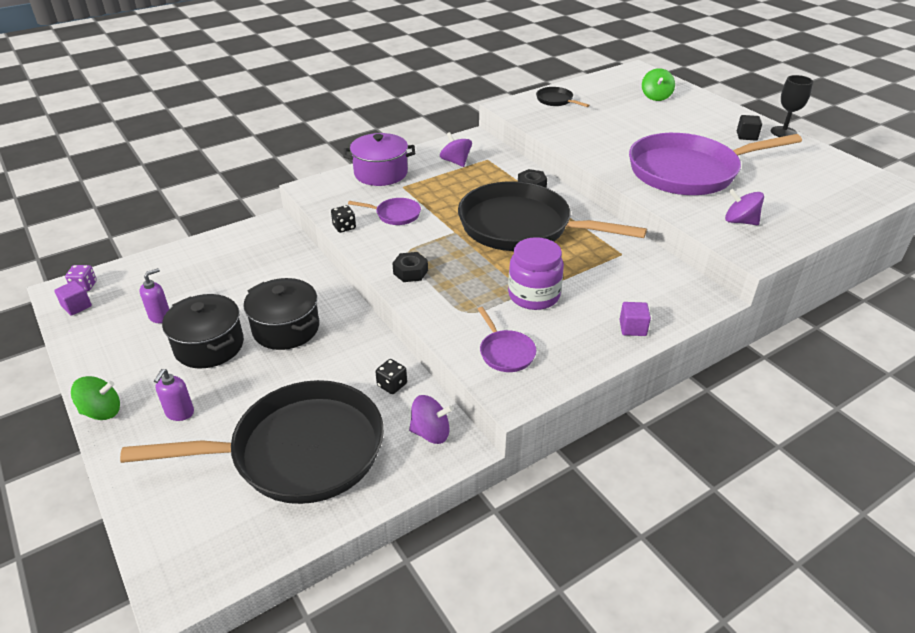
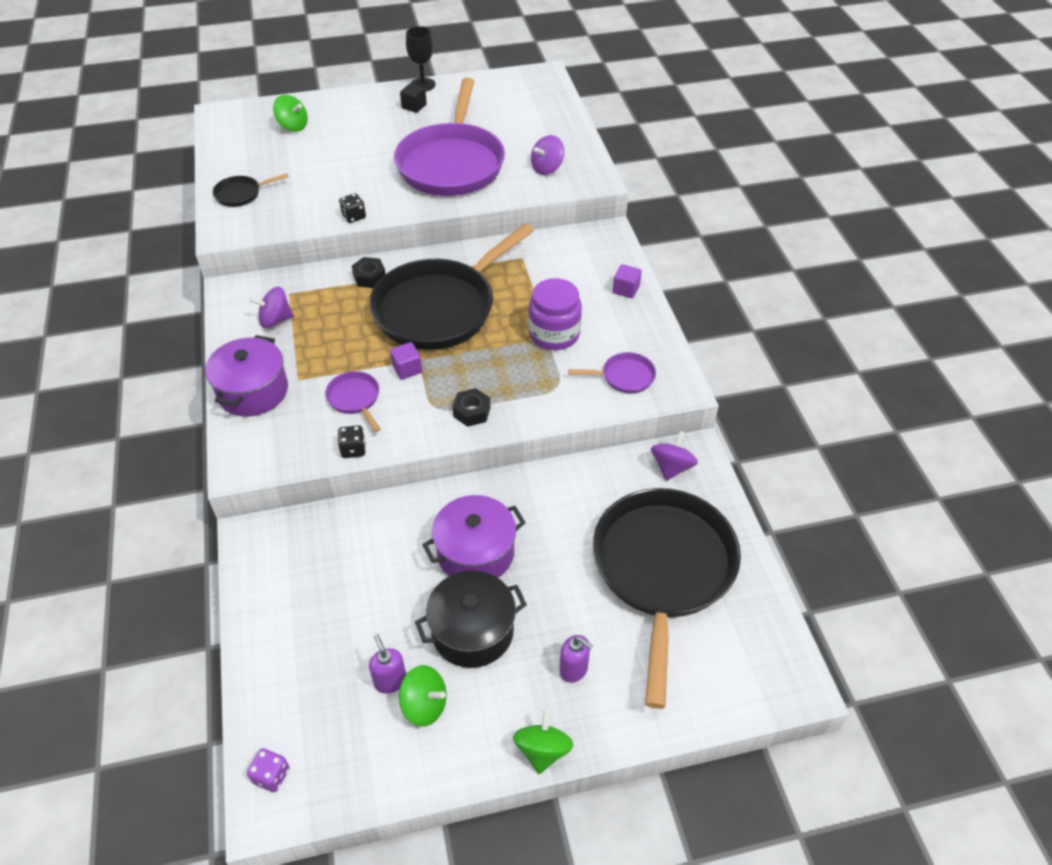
camera: 70 degrees left, 10 degrees up
purple cube [54,281,92,316] -> purple cube moved to [390,342,422,380]
black pot [244,278,319,350] -> purple pot [422,495,526,578]
purple pan [348,198,421,225] -> purple pan turned 60 degrees counterclockwise [325,371,381,432]
black dice [375,359,407,394] -> black dice moved to [339,193,366,223]
none -> green spinning top [399,665,447,727]

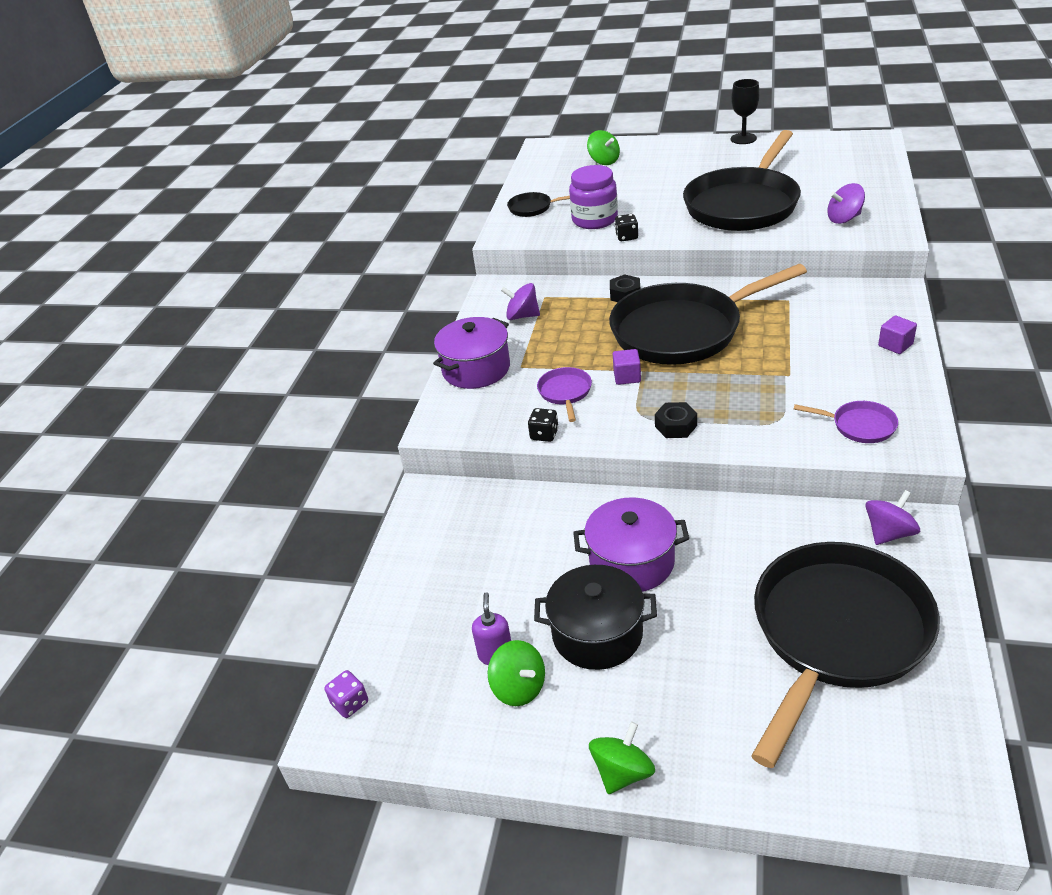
camera: 30 degrees right, 10 degrees down
purple pan [394,78,505,196] -> black pan [683,130,801,231]
black cube [400,83,427,113] -> none
purple jar [528,278,582,350] -> purple jar moved to [569,165,618,229]
purple soap dispenser [559,635,593,683] -> none

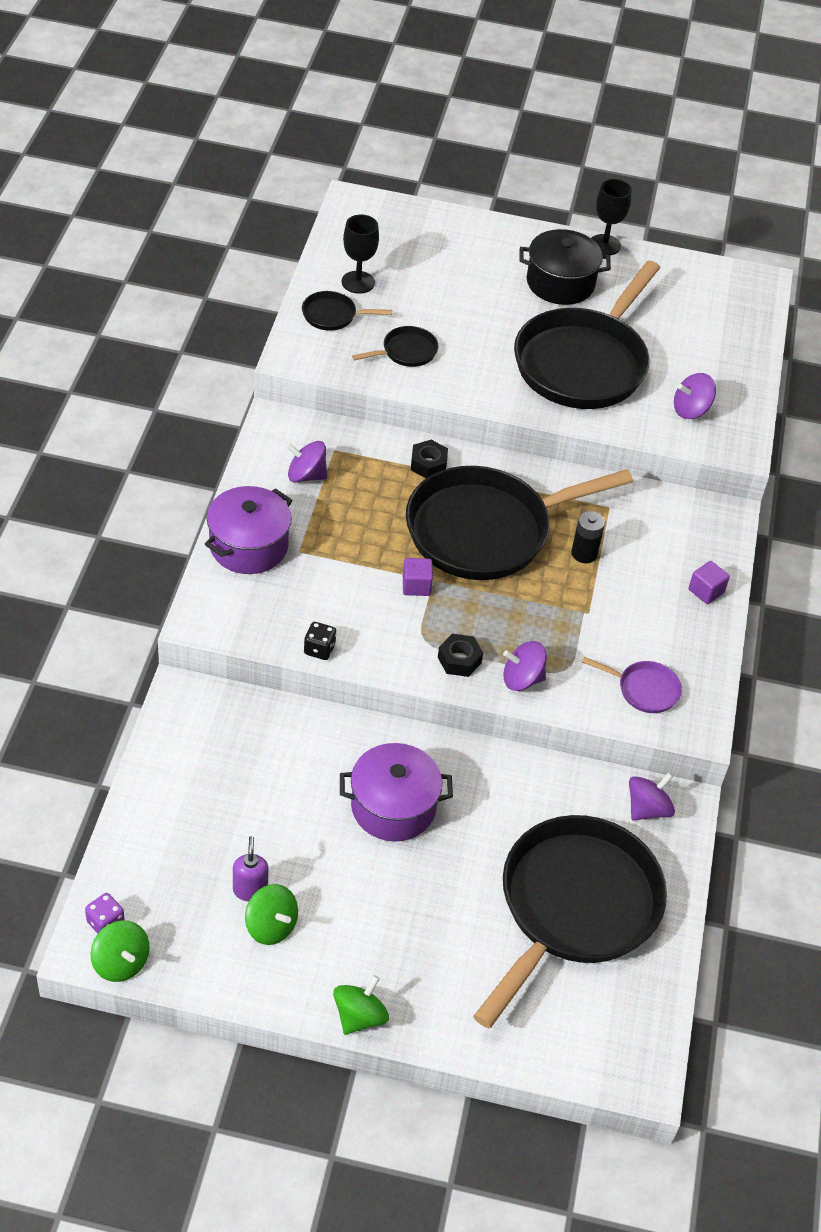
camera: 10 degrees left, 10 degrees up
black pot [534,565,657,670] -> black pot moved to [519,229,611,305]
purple pan [537,367,592,422] -> none
purple jar [569,165,618,229] -> black pan [352,326,438,367]
green spinning top [587,130,620,165] -> green spinning top moved to [91,920,150,982]
black dice [615,214,638,241] -> none
none -> black goblet [341,215,379,294]
none -> purple spinning top [503,641,547,691]
none -> black battery [571,511,605,563]

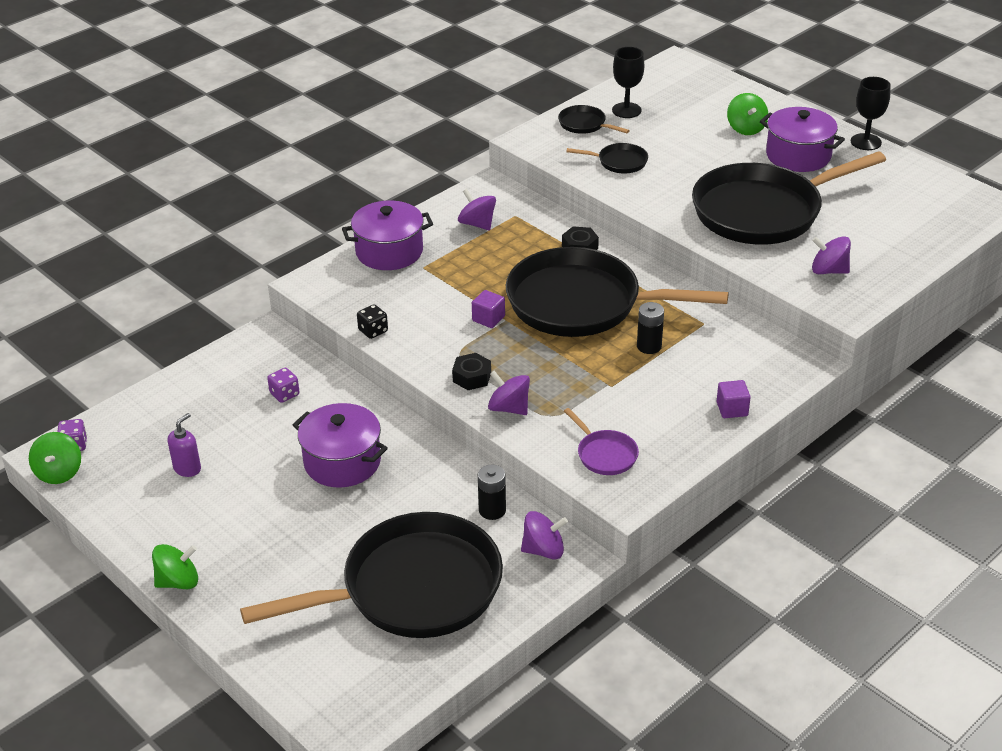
camera: 40 degrees right, 10 degrees down
green spinning top [245,884,298,945] -> green spinning top moved to [727,93,768,135]
black pot [519,229,611,305] -> purple pot [760,107,845,172]
none -> purple dice [267,368,300,403]
none -> black battery [478,465,506,520]

